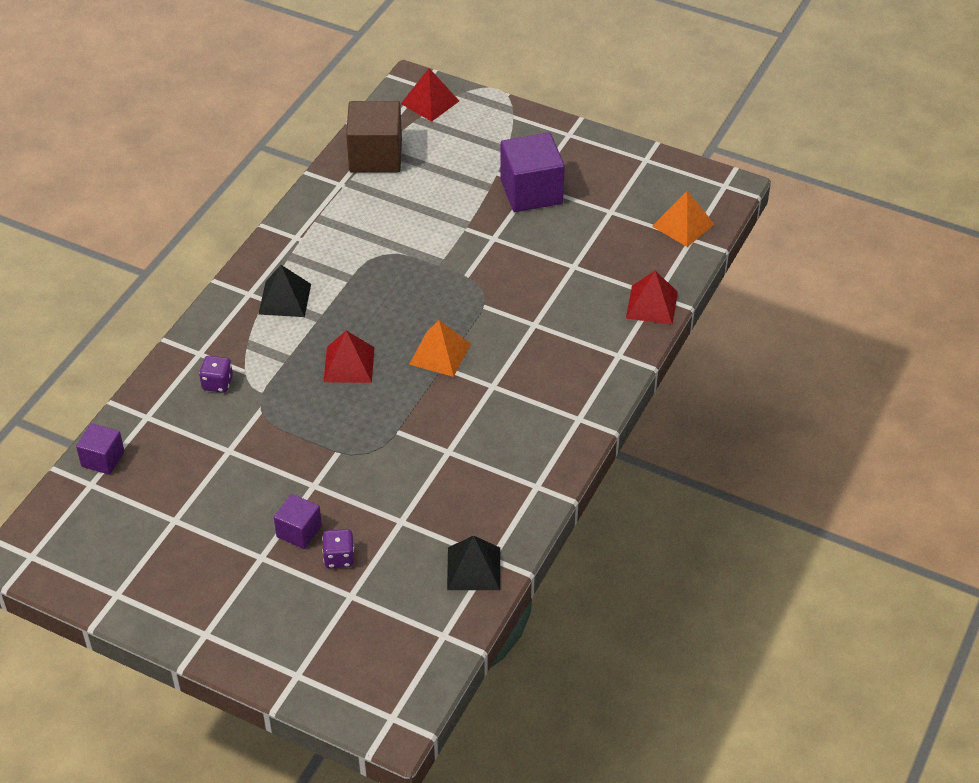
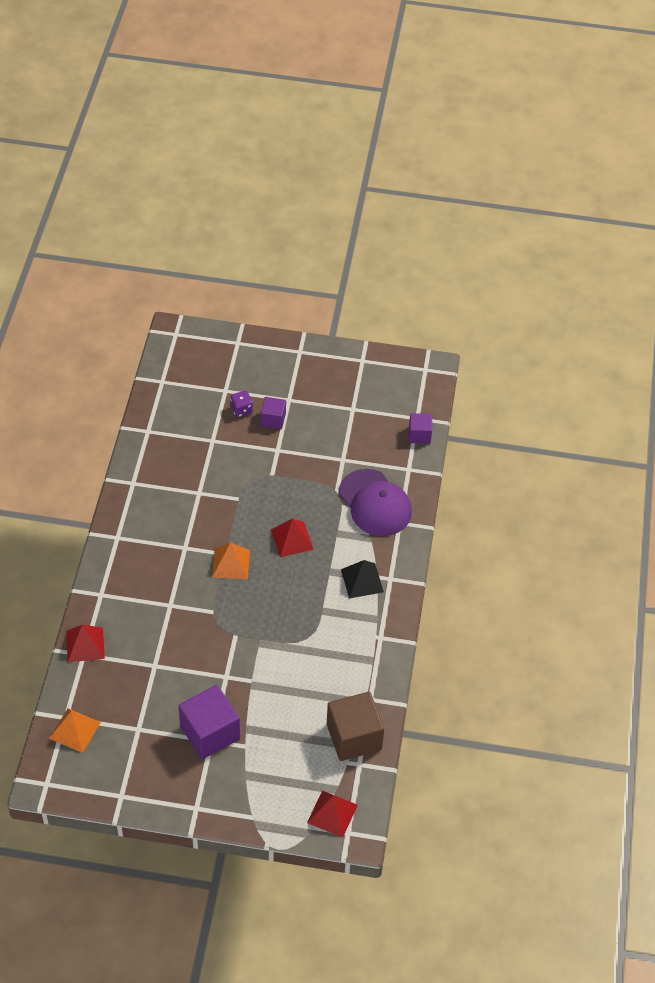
camera: 160 degrees right, 5 degrees up
purple dice [199,356,233,393] -> purple cap [339,469,412,536]
black pyramid [447,535,500,590] -> none

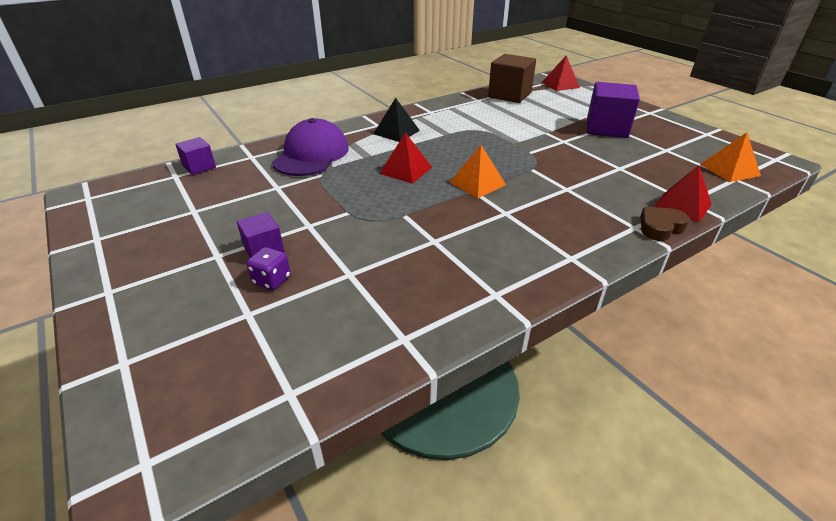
camera: 130 degrees left, 15 degrees down
none -> brown heart [640,206,689,241]

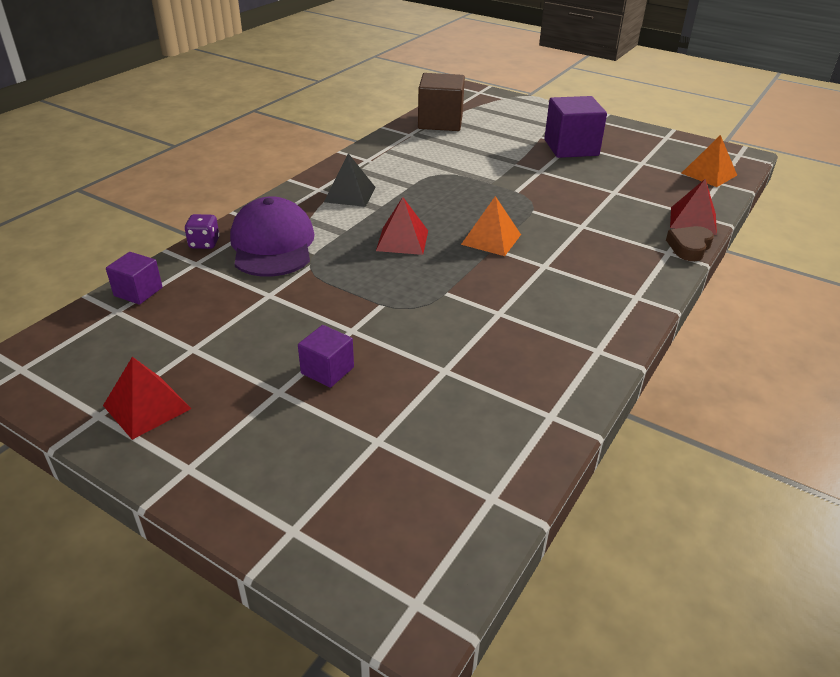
camera: 25 degrees left, 0 degrees up
purple dice [246,247,291,290] -> purple dice moved to [184,214,220,249]
red pyramid [542,56,580,91] -> red pyramid moved to [103,357,191,440]

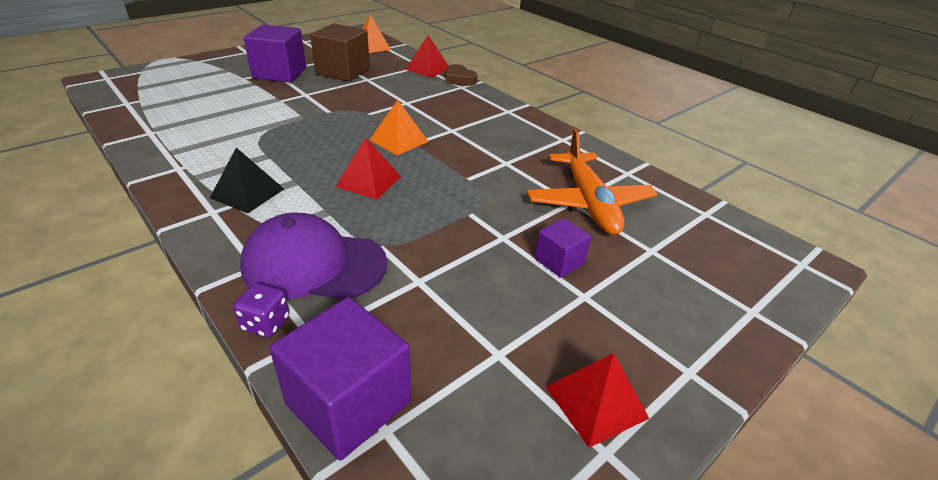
camera: 75 degrees left, 0 degrees up
purple cube [106,252,163,304] -> purple cube [269,297,411,461], size x1.82
brown cube [418,73,465,131] -> brown cube moved to [310,23,370,82]
none -> orange plane [527,129,658,235]

